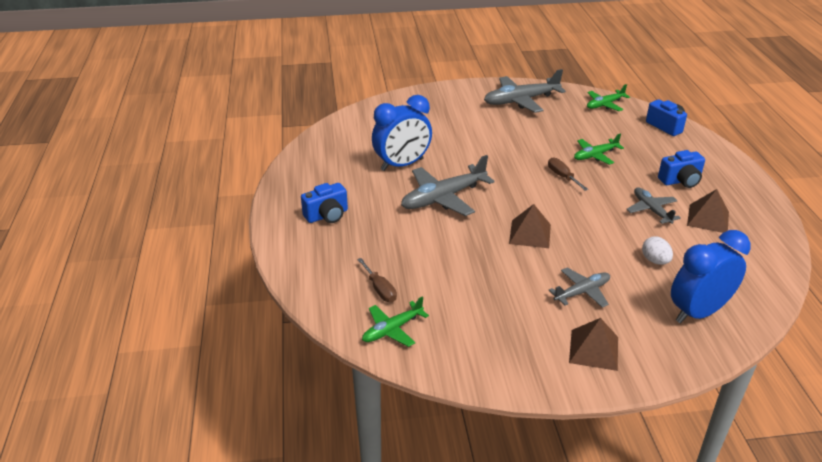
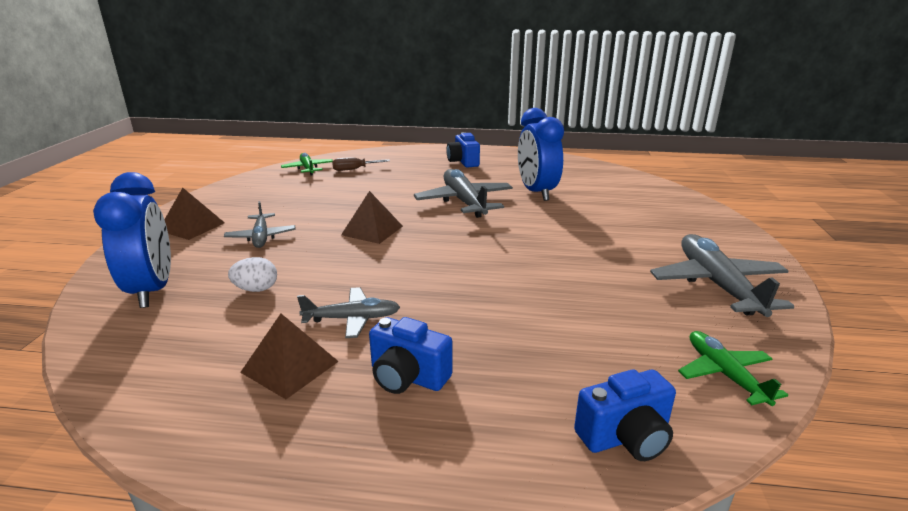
camera: 105 degrees right, 10 degrees down
brown screwdriver [548,157,588,191] -> none
green plane [574,133,624,165] -> none
blue camera [658,150,705,188] -> blue camera turned 60 degrees counterclockwise [369,317,453,394]

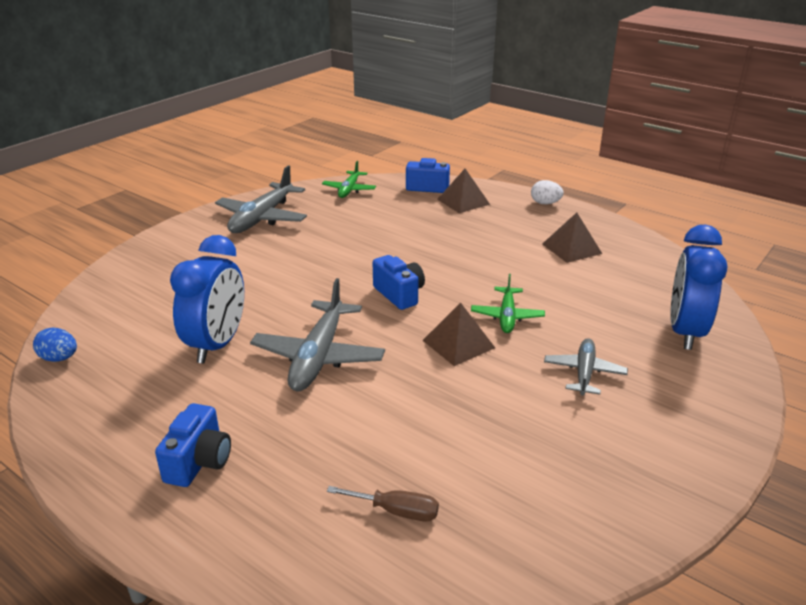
camera: 150 degrees left, 5 degrees up
brown pyramid [164,188,225,240] -> brown pyramid moved to [437,169,490,213]
white egg [228,257,277,292] -> white egg moved to [531,180,564,204]
green plane [281,153,333,175] -> green plane moved to [471,274,545,333]
grey plane [297,287,400,338] -> none
blue camera [369,317,453,394] -> blue camera moved to [373,255,425,310]
none -> blue egg [33,327,77,362]

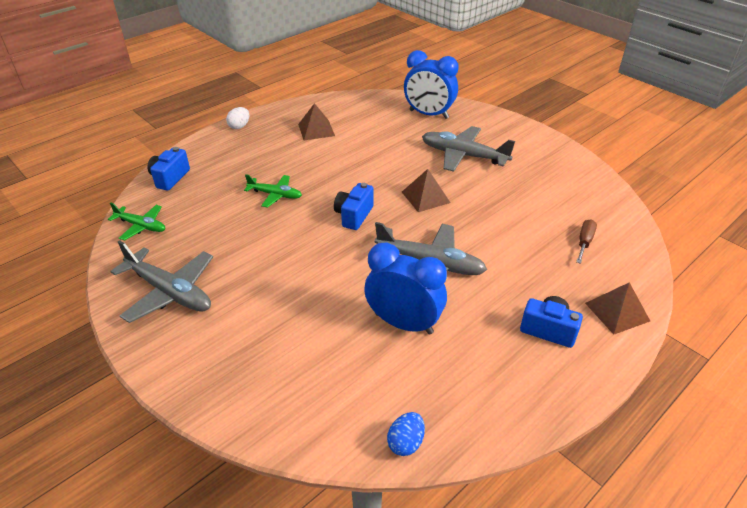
camera: 80 degrees left, 10 degrees up
blue camera [373,255,425,310] -> blue camera turned 45 degrees counterclockwise [334,183,373,230]
brown pyramid [437,169,490,213] -> brown pyramid moved to [585,282,650,335]
green plane [471,274,545,333] -> green plane moved to [244,174,302,208]
grey plane [544,338,628,396] -> grey plane [422,126,515,172], size x1.70

